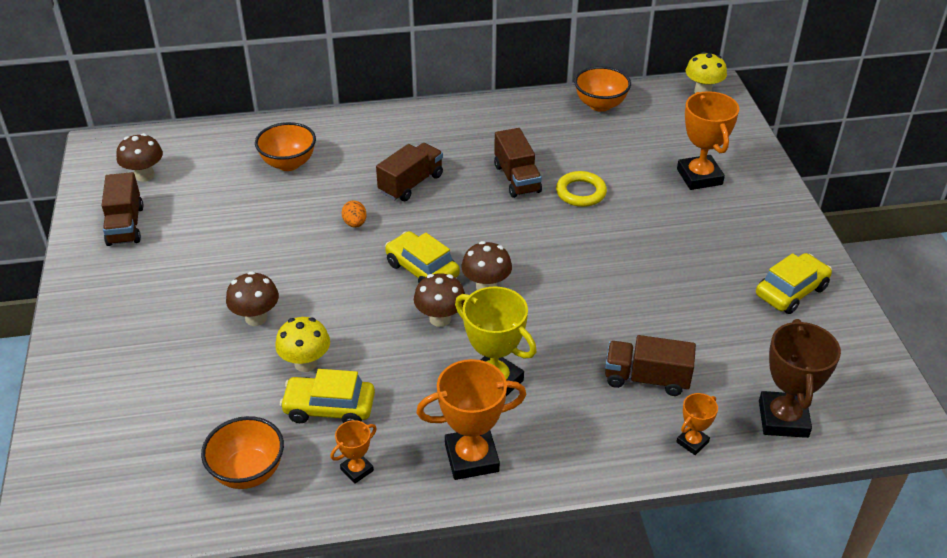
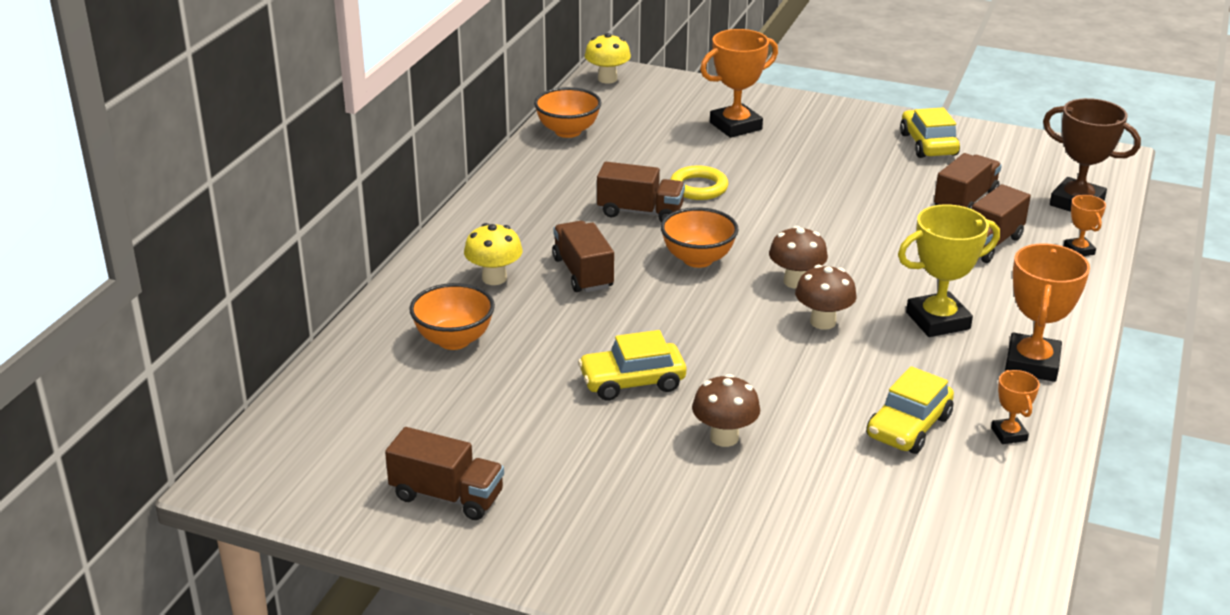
camera: 60 degrees left, 10 degrees down
brown mushroom [116,133,163,182] -> none
orange bowl [201,416,284,489] -> orange bowl moved to [661,207,739,268]
yellow mushroom [275,317,330,372] -> yellow mushroom moved to [464,223,523,285]
orange egg [342,200,366,228] -> none
yellow car [385,231,460,283] -> yellow car moved to [578,330,686,401]
orange trophy [677,91,739,190] -> orange trophy turned 45 degrees counterclockwise [700,29,778,138]
none -> brown truck [934,153,1002,209]

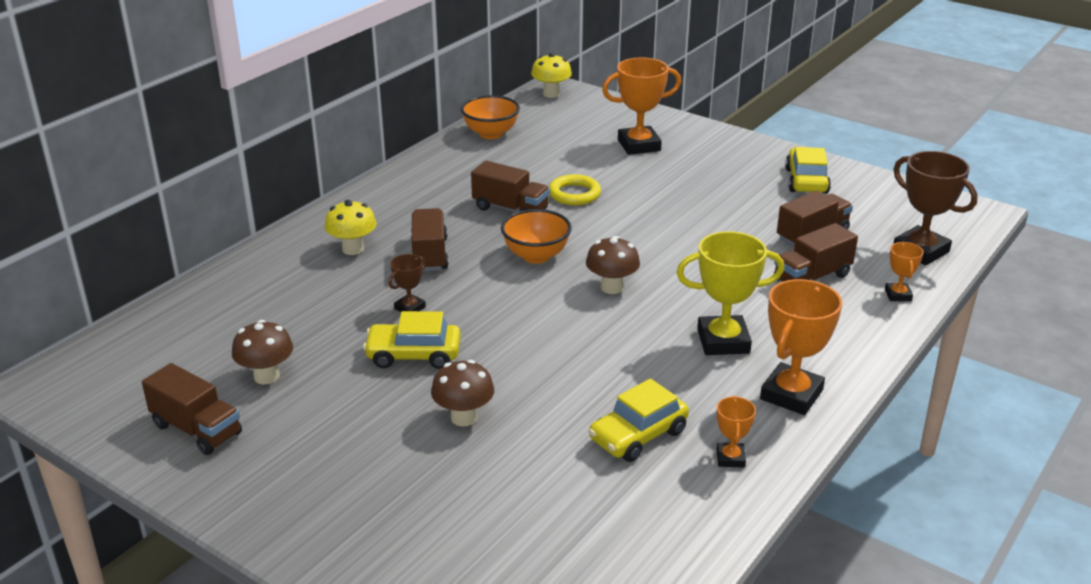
camera: 15 degrees right, 0 degrees up
orange bowl [409,283,495,350] -> none
brown mushroom [795,265,857,330] -> brown mushroom moved to [232,320,293,384]
none -> brown trophy [389,254,426,312]

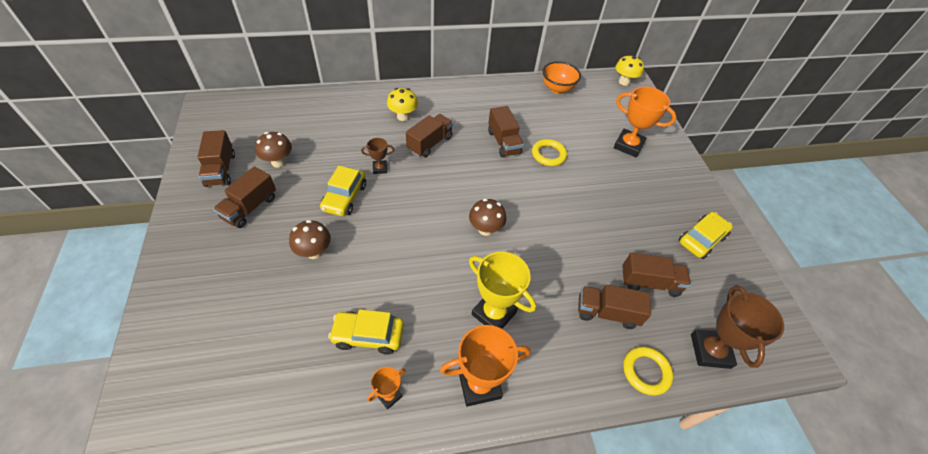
camera: 40 degrees right, 20 degrees up
yellow car [363,311,461,369] -> yellow car turned 120 degrees counterclockwise [320,166,366,216]
orange bowl [501,209,572,264] -> none
orange trophy [885,242,924,301] -> yellow ring [623,346,673,395]
none -> brown truck [213,166,276,228]

